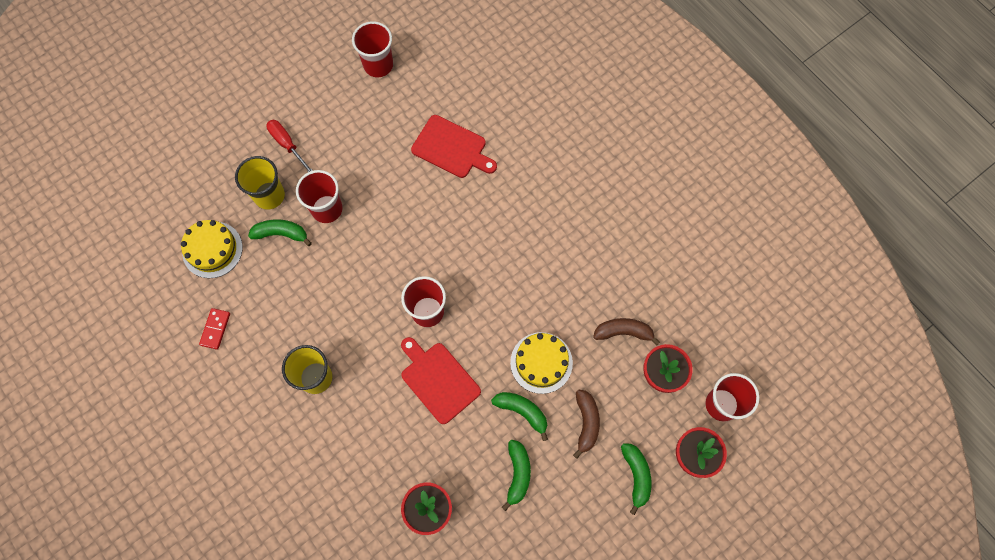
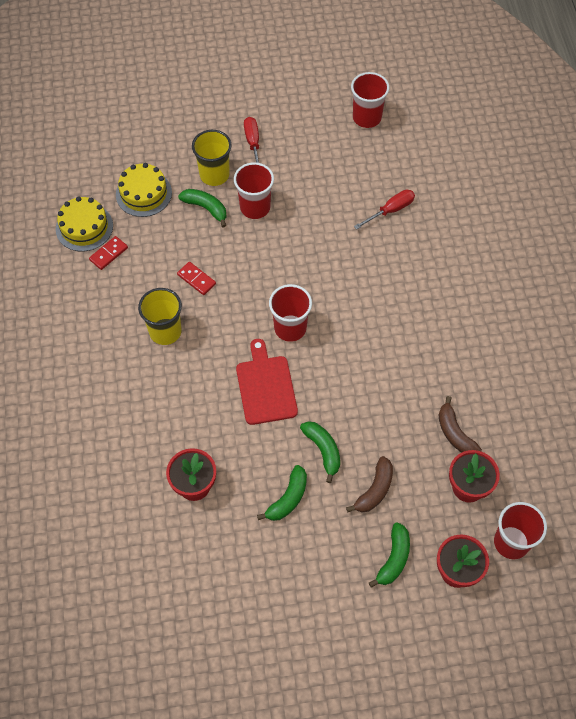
camera: 30 degrees right, 10 degrees down
red cutting board [411,115,497,178] -> red screwdriver [354,189,415,229]
yellow cake [510,332,573,394] -> yellow cake moved to [56,196,113,251]
brown banana [593,318,660,345] -> brown banana turned 150 degrees counterclockwise [439,396,482,453]
none -> red domino [177,262,216,295]

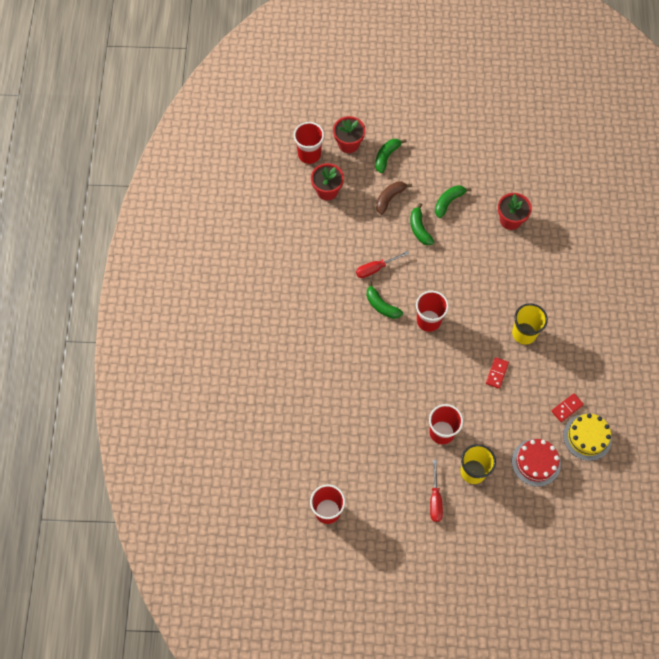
camera: 170 degrees left, 5 degrees up
yellow cake [116,163,172,217] -> red cake [512,439,561,487]
red domino [177,262,216,295] -> red domino turned 60 degrees clockwise [486,357,509,389]
green banana [178,189,227,227] -> green banana moved to [367,281,403,319]
red cutting board [236,339,298,425] -> none
red screwdriver [354,189,415,229] -> red screwdriver moved to [356,251,409,278]
brown banana [439,396,482,453] -> none

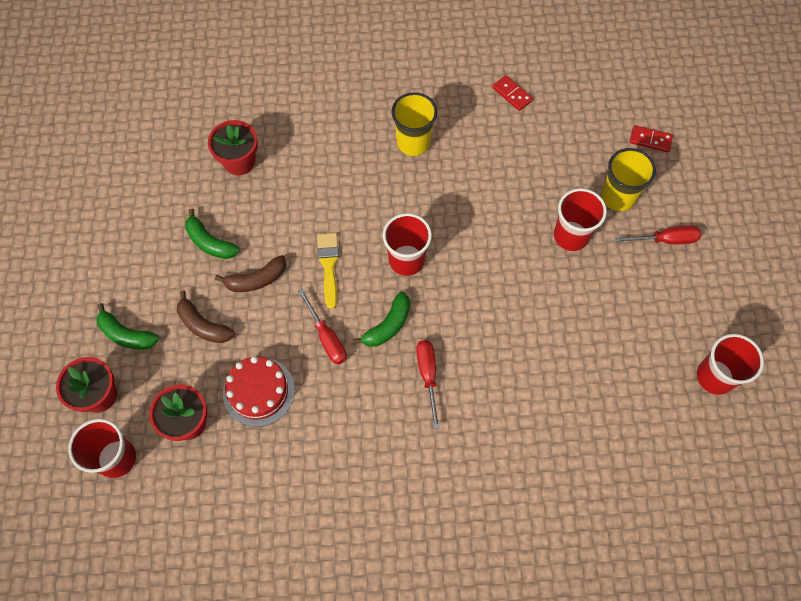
camera: 95 degrees left, 0 degrees up
green banana [410,203,434,245] -> brown banana [215,255,286,292]
red domino [486,357,509,389] -> red domino moved to [630,125,673,152]
red cake [512,439,561,487] -> red cake moved to [223,356,295,427]
yellow cake [563,413,612,461] -> none
none -> yellow brush [317,233,339,309]
none -> red screwdriver [416,340,440,429]

